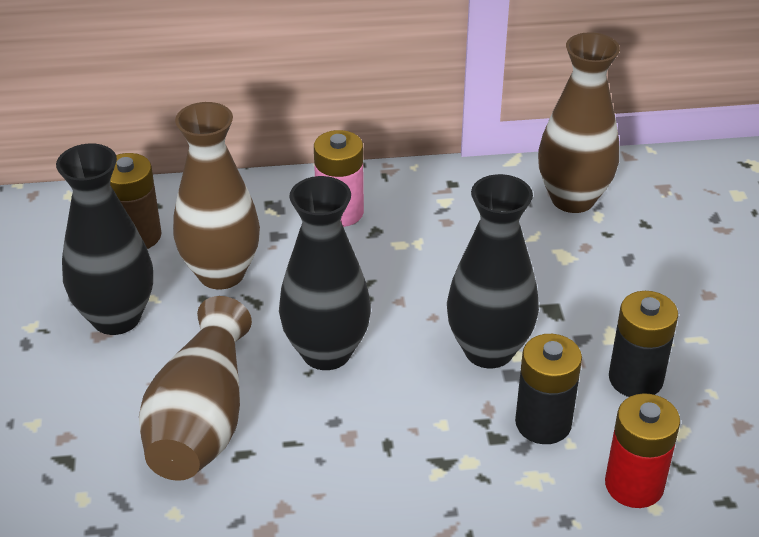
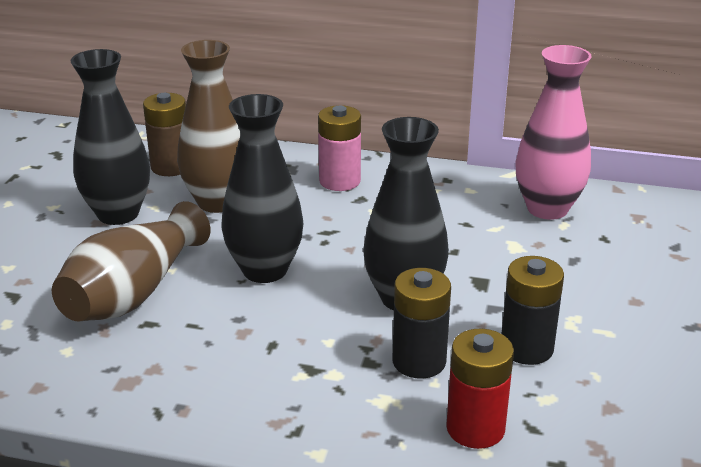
camera: 20 degrees right, 10 degrees down
brown vase [538,32,620,213] -> pink vase [515,45,592,220]

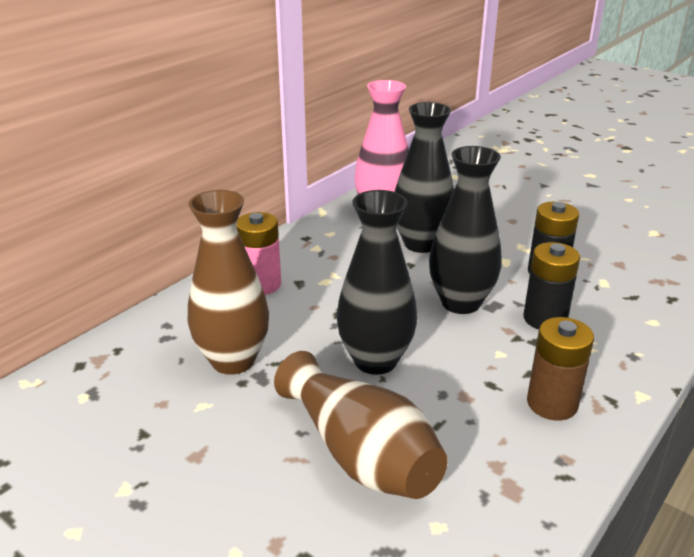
camera: 65 degrees left, 0 degrees up
black vase [70,49,150,225] -> black vase moved to [395,102,454,253]
brown battery [143,93,186,176] -> brown battery moved to [527,317,594,421]
red battery [446,329,514,449] -> none

